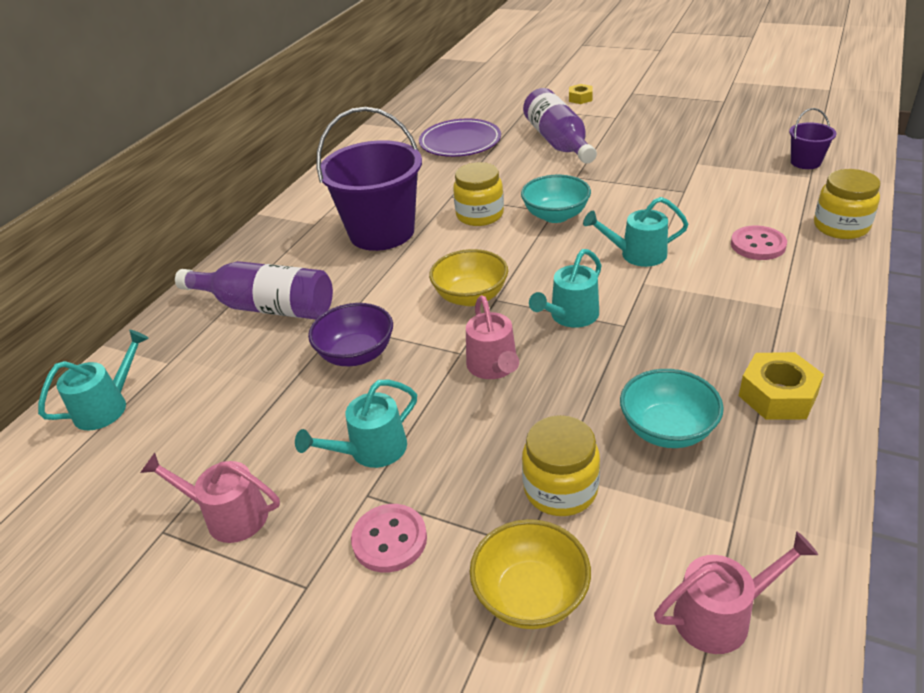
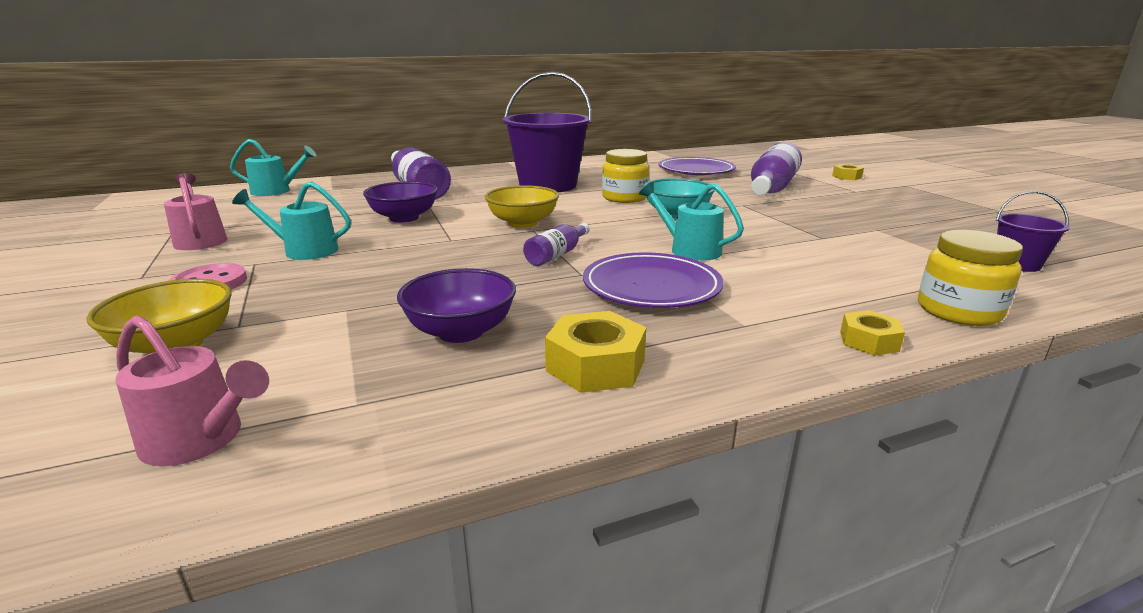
camera: 40 degrees right, 15 degrees down
pink watering can [466,295,519,379] -> none
yellow jar [522,415,600,516] -> none
turquoise watering can [529,249,602,328] -> purple bottle [523,223,590,266]
turquoise bowl [620,369,724,448] -> purple bowl [397,268,516,343]
pink button [731,225,787,260] -> none
none -> purple plate [583,252,724,308]
none -> yellow nut [840,310,905,356]

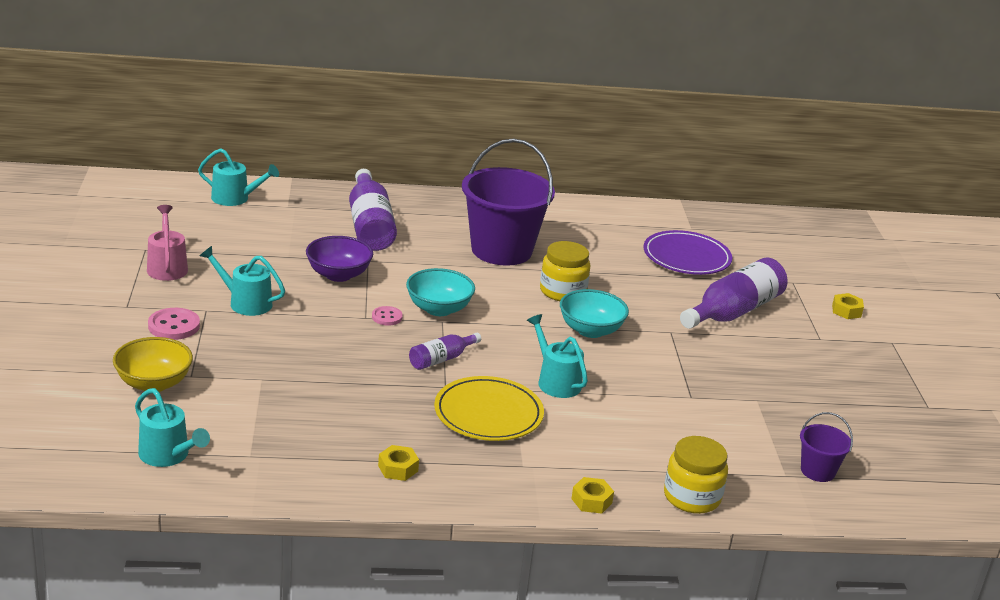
camera: 15 degrees right, 5 degrees up
pink watering can [115,316,269,466] -> turquoise watering can [135,388,210,467]
purple bowl [397,268,516,343] -> none
yellow bowl [485,185,559,228] -> turquoise bowl [406,268,475,316]
yellow nut [545,311,646,393] -> yellow nut [378,445,419,481], size x0.61
purple plate [583,252,724,308] -> yellow plate [434,376,544,441]
none -> pink button [372,306,403,326]

